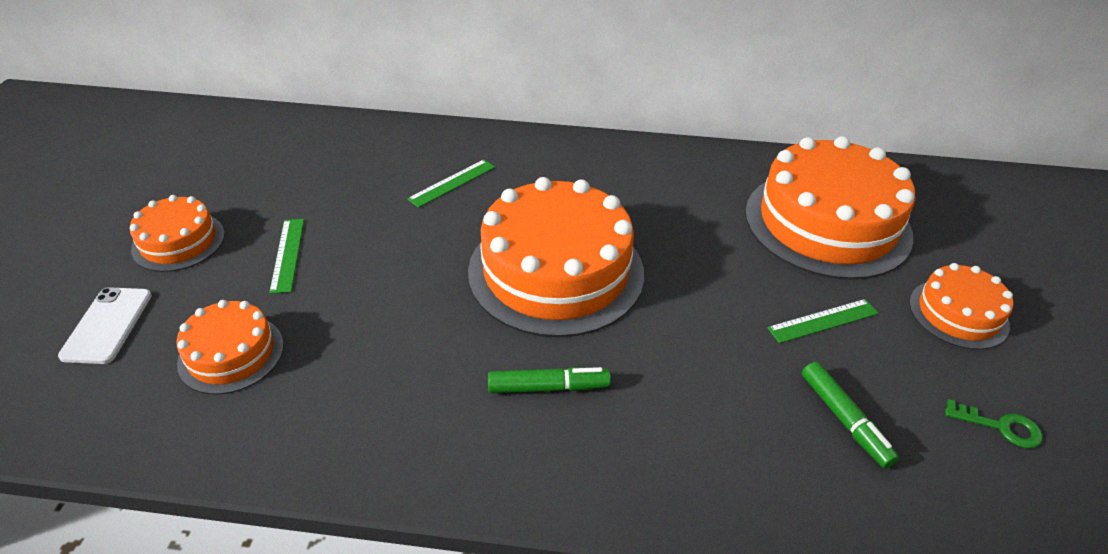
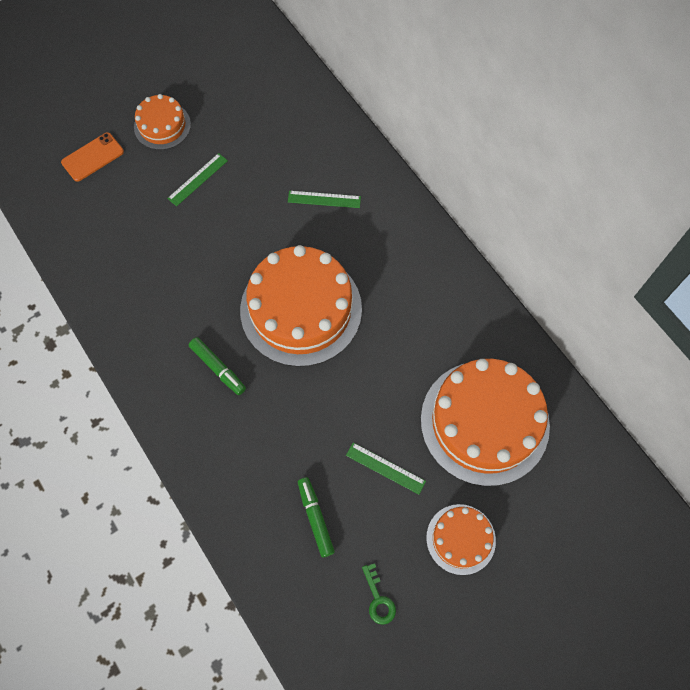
camera: 50 degrees right, 25 degrees up
white phone [58,287,152,364] -> orange phone [61,133,124,182]
orange cake [176,300,284,394] -> none
green marker [802,361,899,469] -> green marker turned 135 degrees clockwise [298,477,335,558]

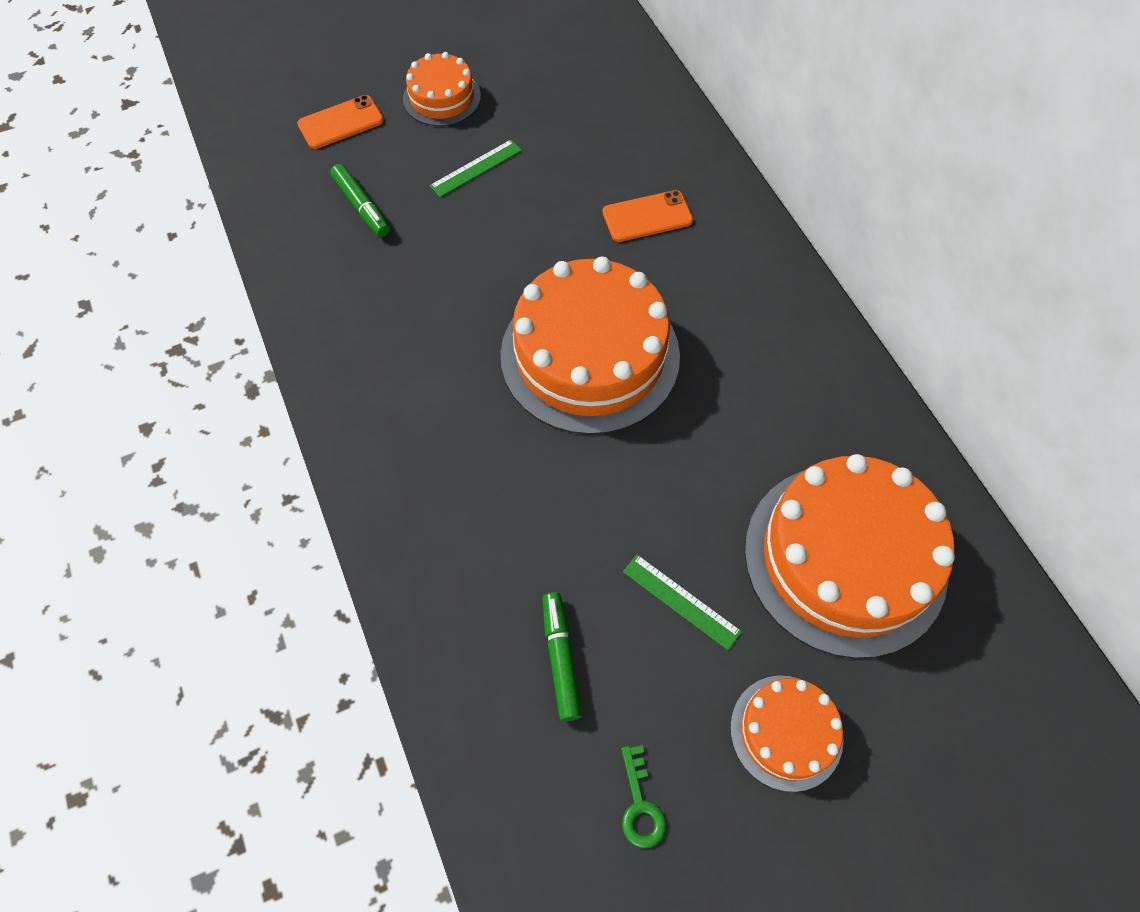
camera: 10 degrees right, 5 degrees down
green marker [189,337,246,395] -> green marker moved to [330,164,390,237]
green ruler [288,191,361,208] -> orange phone [603,190,693,242]

